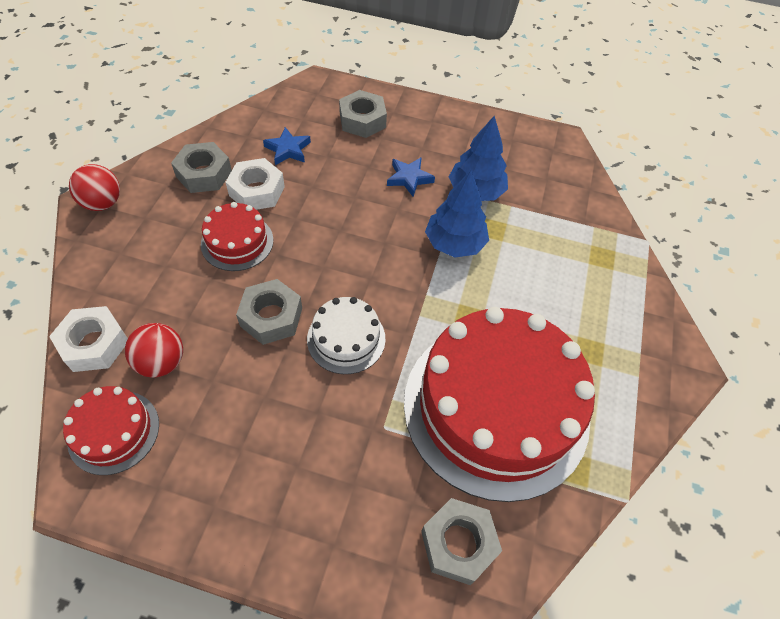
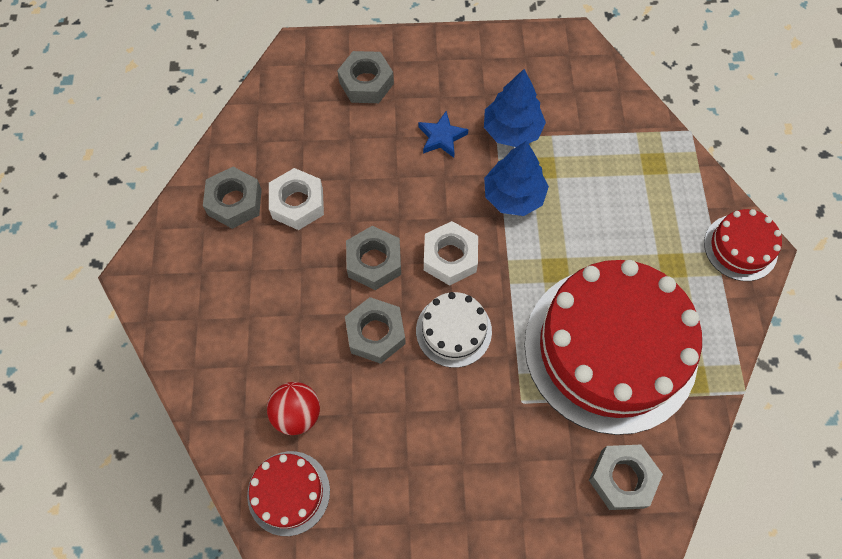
camera: 15 degrees left, 10 degrees up
white nut [49,306,128,372] -> white nut moved to [424,221,478,286]
red ball [69,164,120,211] -> none
red cake [201,202,273,271] -> red cake moved to [704,209,782,281]
blue star [263,127,311,165] -> none
none -> grey nut [346,226,401,290]

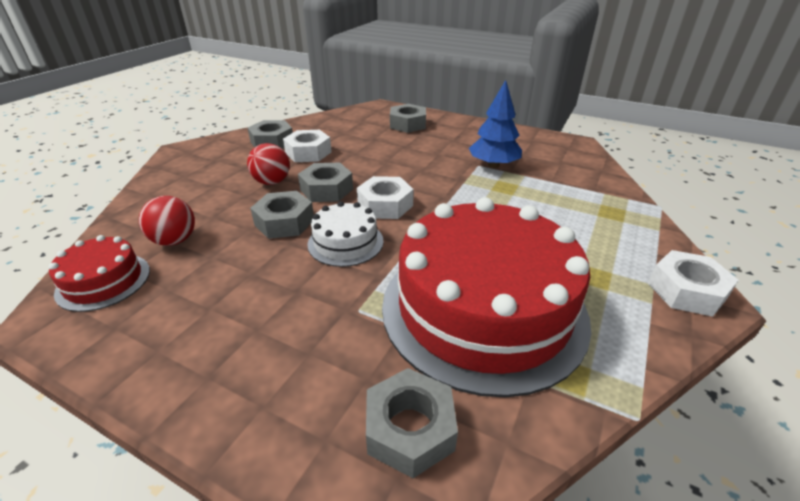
camera: 30 degrees right, 30 degrees down
blue star [419,111,468,158] -> none
blue tree [484,141,549,216] -> none
red cake [704,209,782,281] -> white nut [648,250,739,317]
none -> red ball [247,143,290,185]

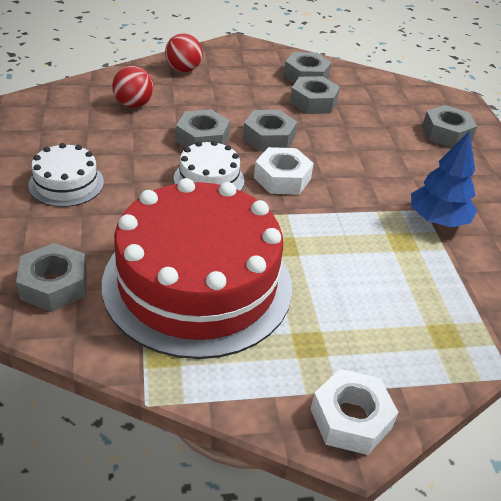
camera: 50 degrees right, 5 degrees up
red cake [49,235,150,312] -> none
red ball [247,143,290,185] -> red ball moved to [165,33,203,72]
white nut [283,130,332,162] -> grey nut [290,76,340,114]
none -> white cake [28,143,104,207]

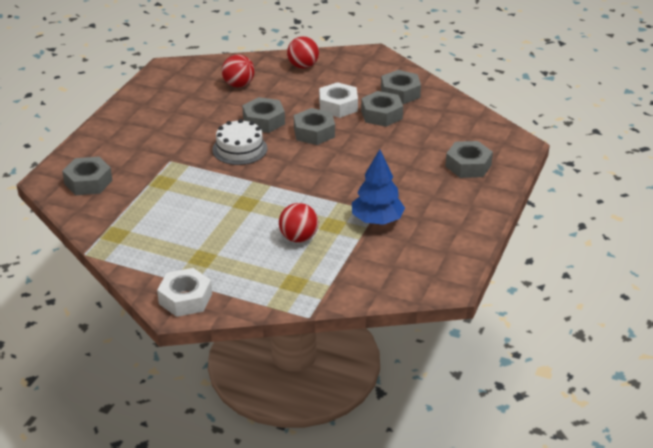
camera: 35 degrees right, 5 degrees down
white cake [28,143,104,207] -> none
red cake [102,178,292,359] -> none
white nut [254,147,314,194] -> white nut moved to [319,82,358,118]
none -> red ball [279,203,318,243]

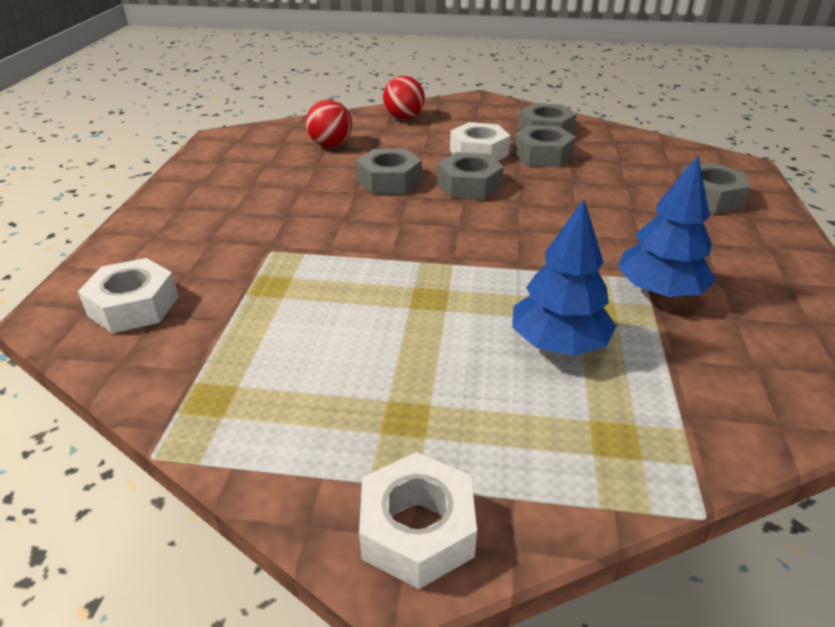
camera: 15 degrees left, 0 degrees up
grey nut [62,157,113,195] -> white nut [78,258,179,333]
white cake [212,119,268,165] -> none
red ball [279,203,318,243] -> blue tree [512,199,616,356]

